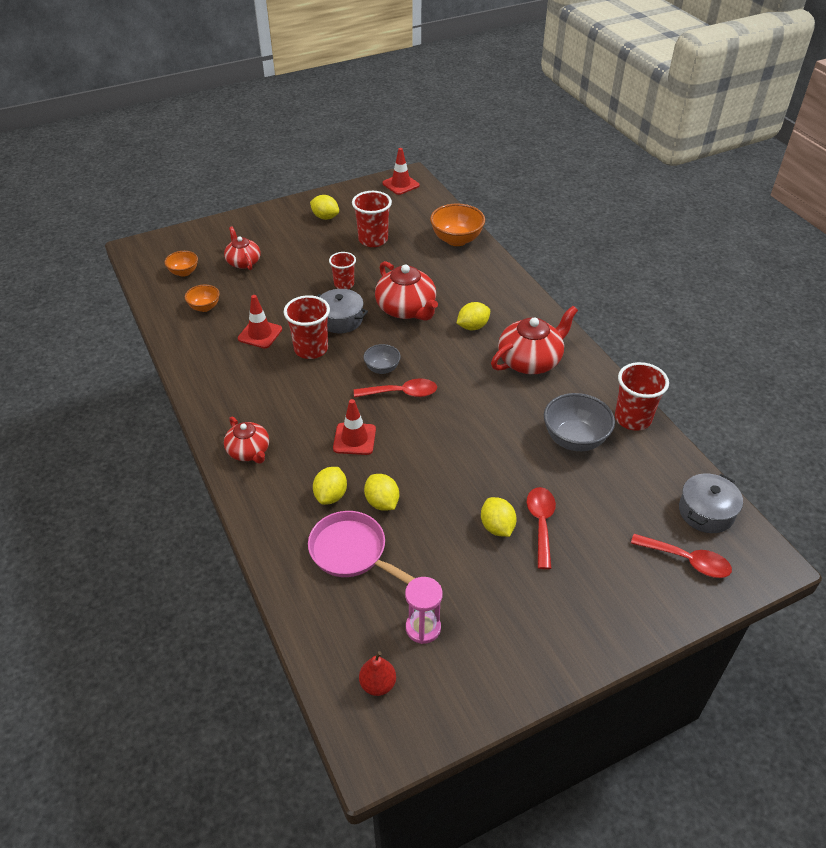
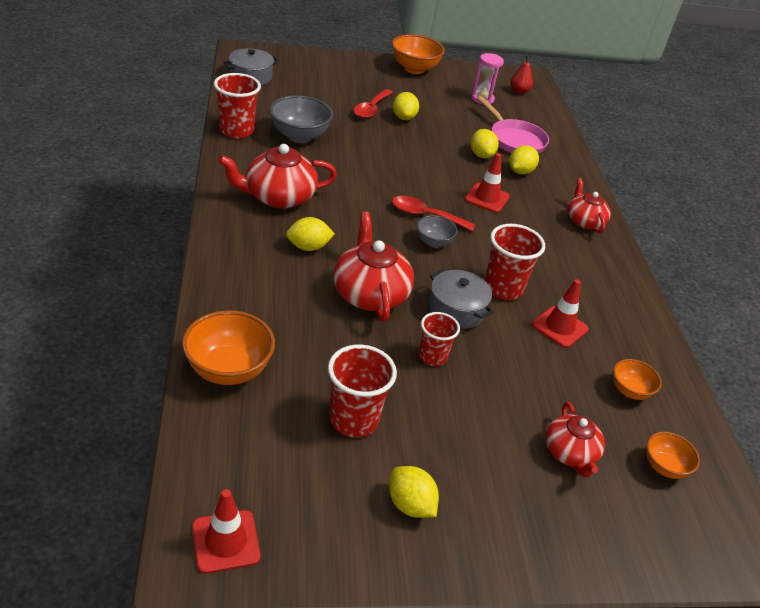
camera: 165 degrees left, 5 degrees down
red spoon [631,534,732,578] -> none
none -> orange bowl [392,34,445,74]

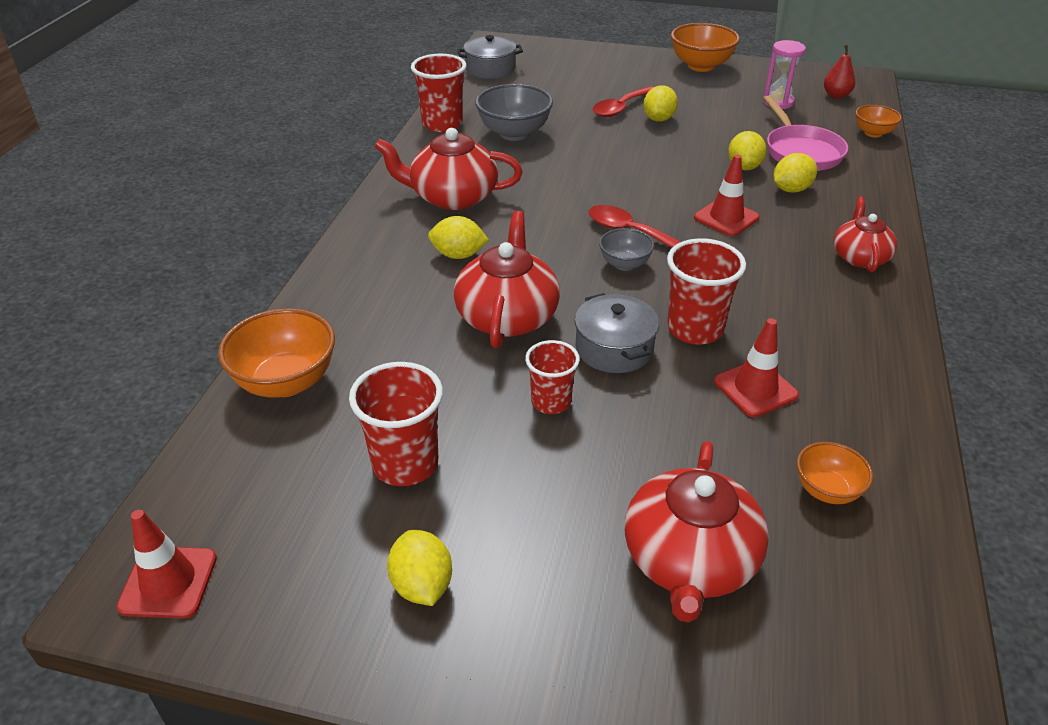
camera: 25 degrees right, 0 degrees up
red teapot [546,401,605,477] -> red teapot [625,441,769,623], size x1.60
orange bowl [646,432,700,479] -> orange bowl moved to [856,105,902,137]

